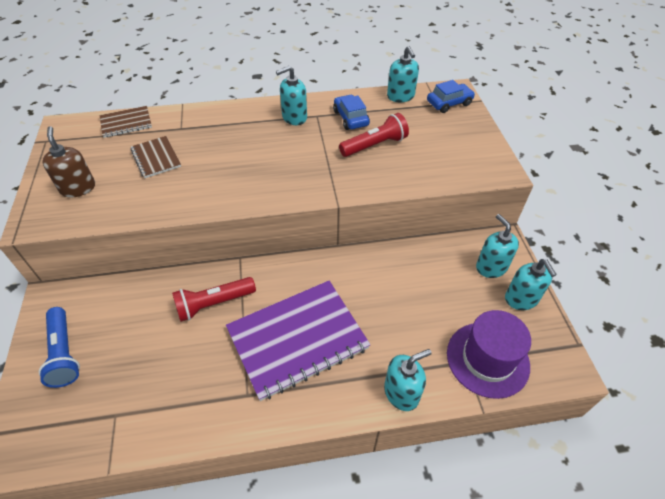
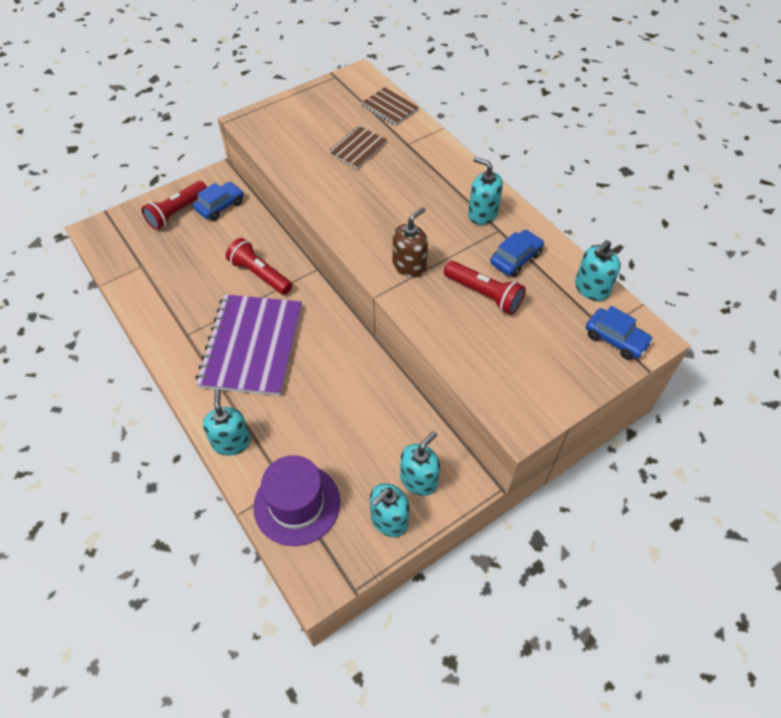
camera: 65 degrees right, 5 degrees up
blue flashlight [39,307,80,388] -> red flashlight [141,181,207,230]
brown soap dispenser [42,126,95,197] -> brown soap dispenser moved to [393,207,428,277]
purple notebook [226,281,371,401] -> purple notebook turned 60 degrees clockwise [196,294,302,396]
turquoise soap dispenser [384,349,432,411] -> turquoise soap dispenser turned 135 degrees counterclockwise [203,389,251,456]
none -> blue car [193,182,243,221]

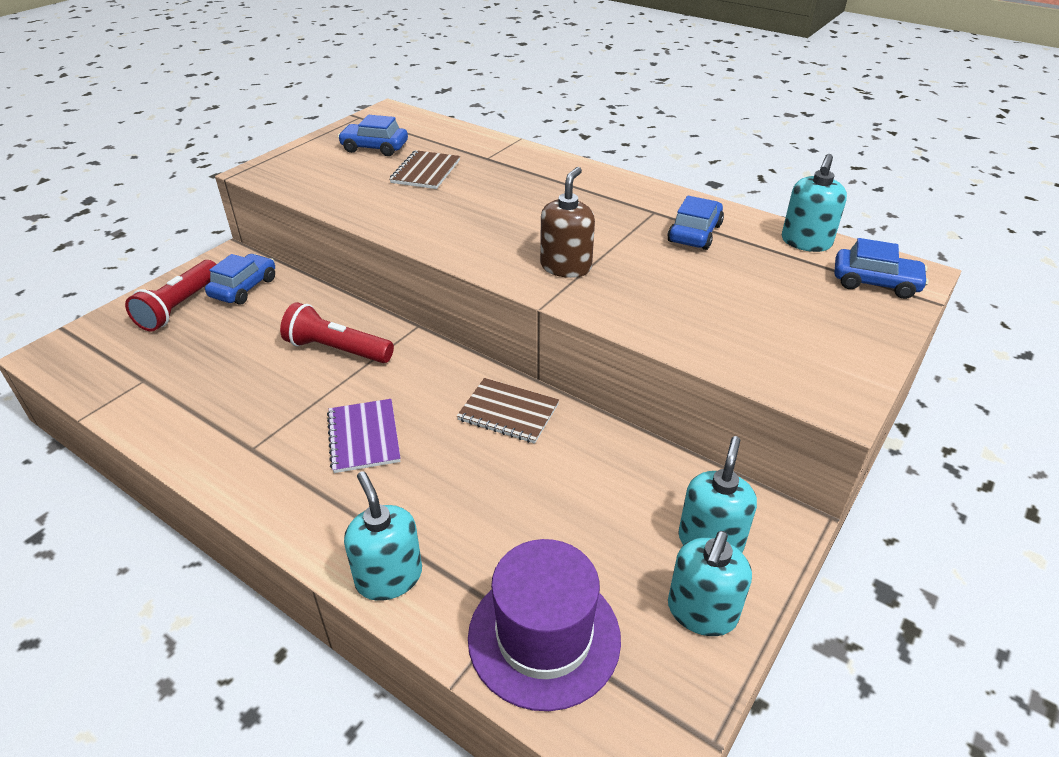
camera: 20 degrees left, 15 degrees down
purple notebook [196,294,302,396] -> purple notebook [327,399,401,473], size x0.49
brown notebook [361,87,419,126] -> brown notebook moved to [457,378,559,444]
red flashlight [444,261,526,315] -> none
turquoise soap dispenser [468,157,503,225] -> none
none -> blue car [338,115,408,156]

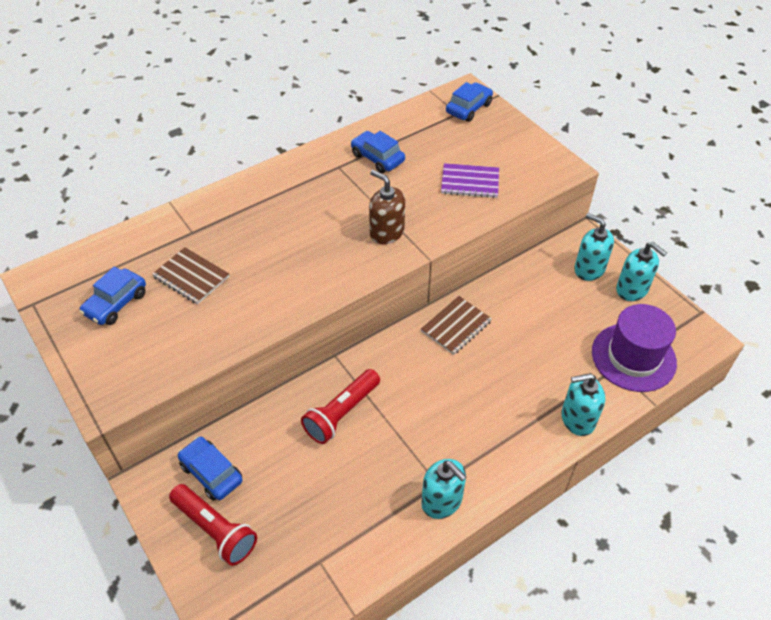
camera: 70 degrees left, 10 degrees up
purple notebook [327,399,401,473] -> purple notebook moved to [441,163,499,198]
turquoise soap dispenser [782,154,847,252] -> turquoise soap dispenser moved to [421,459,466,519]

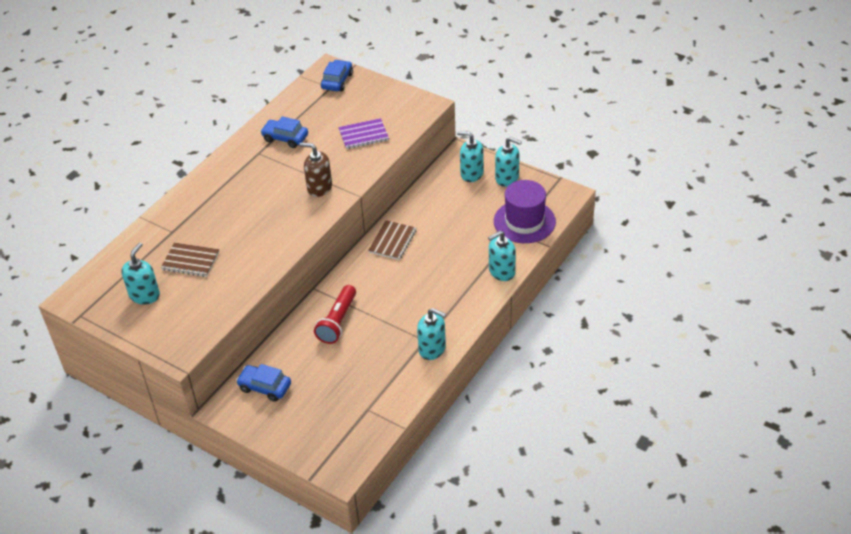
camera: 20 degrees left, 5 degrees down
blue car [79,267,146,325] -> turquoise soap dispenser [121,243,160,305]
red flashlight [169,484,257,566] -> none

